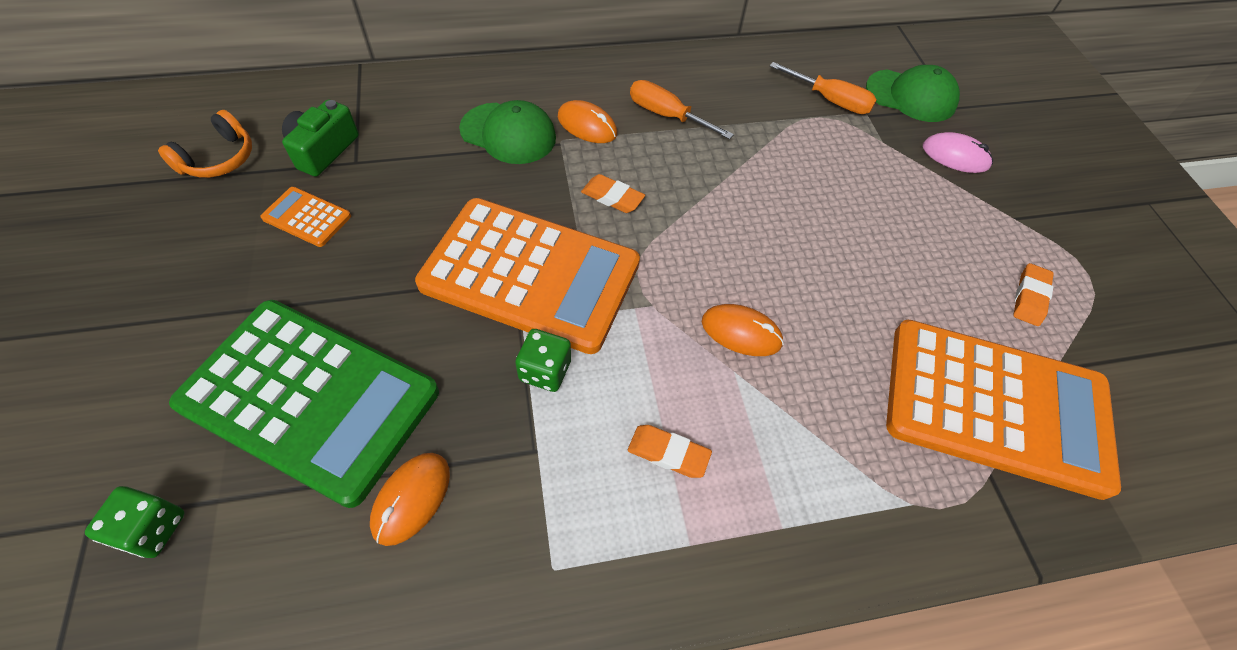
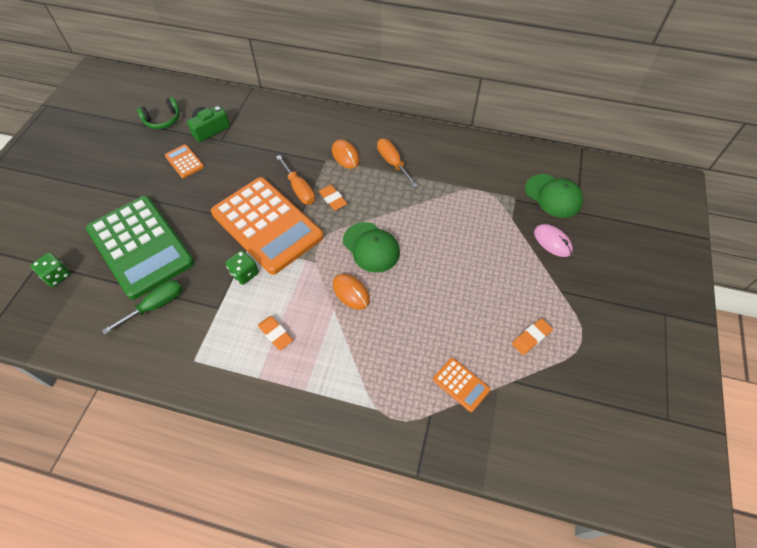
camera: 30 degrees right, 0 degrees up
orange headphones [158,110,252,178] -> green headphones [137,97,180,129]
orange mouse [370,453,450,546] -> green screwdriver [102,280,182,335]
green cap [459,100,556,164] -> green cap moved to [343,222,400,273]
orange screwdriver [770,62,877,114] -> orange screwdriver moved to [276,155,315,205]
orange calculator [886,320,1121,500] -> orange calculator [433,358,491,412], size x0.40

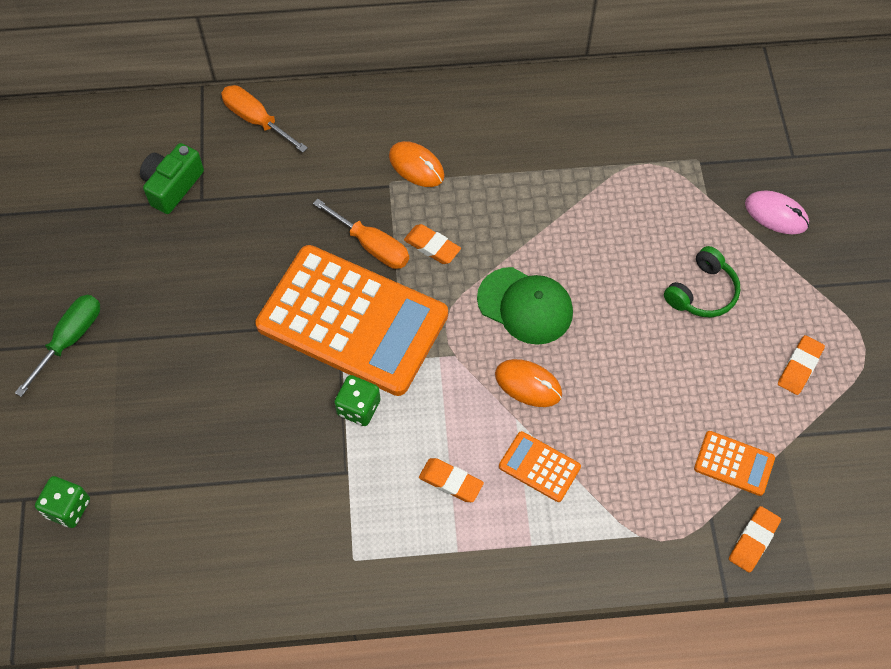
camera: 20 degrees left, 5 degrees up
green calculator [86,196,194,300] -> none
green screwdriver [102,280,182,335] -> green screwdriver moved to [15,295,100,397]
green headphones [137,97,180,129] -> green headphones moved to [664,246,740,317]
orange calculator [165,144,204,178] -> orange calculator moved to [499,431,581,502]
orange screwdriver [377,139,418,188] -> orange screwdriver moved to [221,85,308,152]
green cap [525,174,583,218] -> none
none -> orange eraser [729,506,781,573]

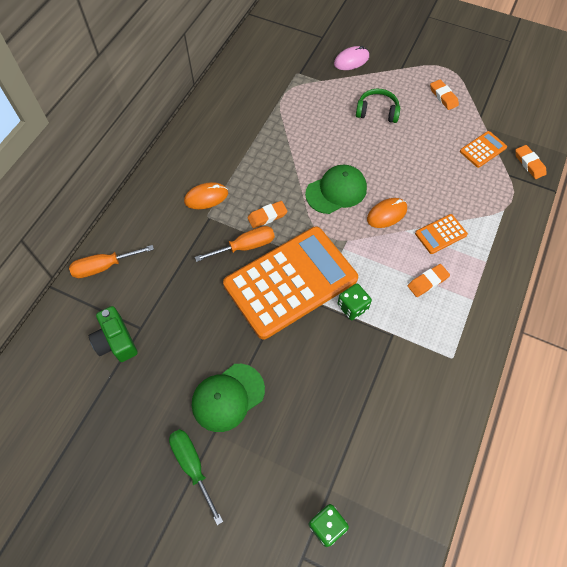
camera: 60 degrees left, 0 degrees up
green headphones [664,246,740,317] -> green headphones turned 60 degrees counterclockwise [356,89,400,123]
none -> green cap [192,364,265,432]

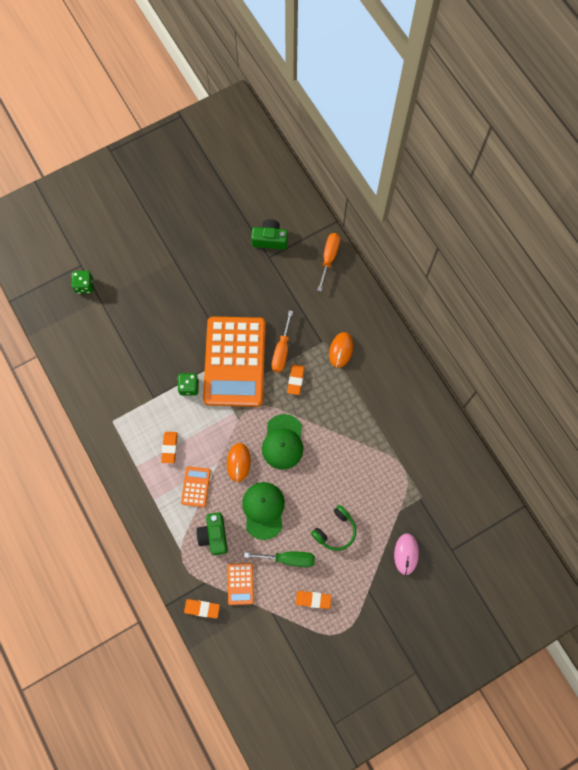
camera: 125 degrees right, 10 degrees up
green screwdriver [169,429,223,525] -> green screwdriver moved to [244,551,315,567]
green cap [192,364,265,432] -> green cap moved to [242,482,285,540]
none -> green camera [196,512,228,555]

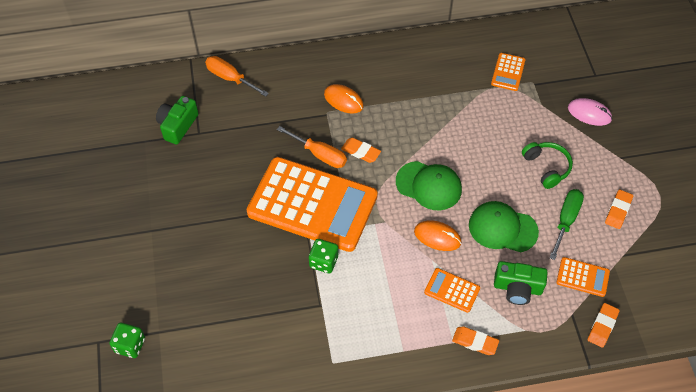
camera: 70 degrees left, 15 degrees down
orange eraser [161,432,178,463] -> orange eraser moved to [452,326,499,355]
none -> orange calculator [491,53,525,91]

